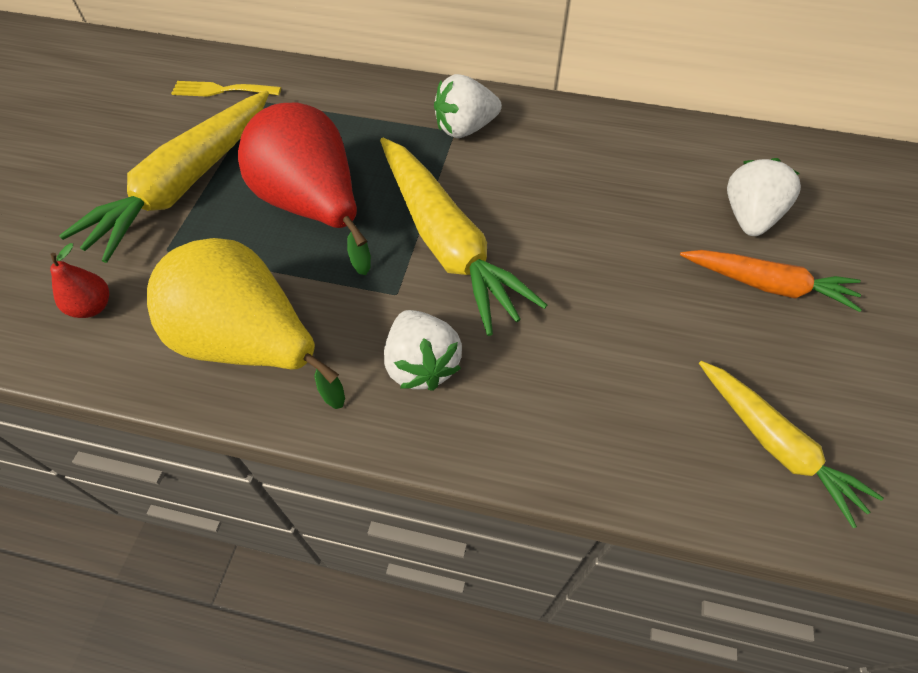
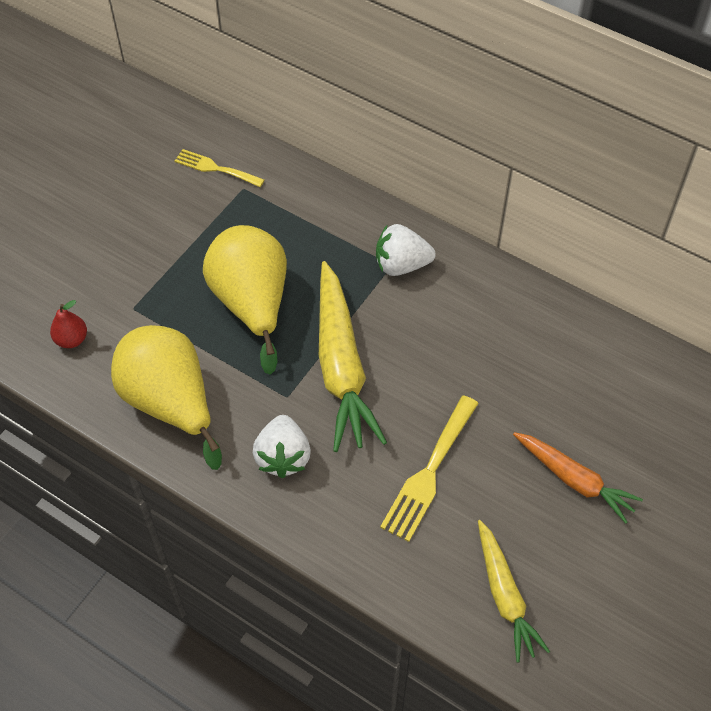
camera: 20 degrees right, 0 degrees up
yellow carrot [59,91,269,263] -> none
red pear [238,103,371,275] -> yellow pear [203,225,287,375]
white strawberry [727,158,801,236] -> none
none -> yellow fork [380,395,479,542]

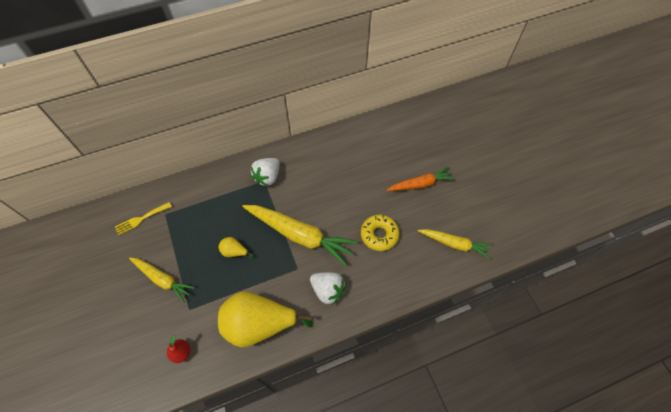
camera: 55 degrees left, 5 degrees up
yellow pear [203,225,287,375] -> yellow pear [219,237,254,259], size x0.42
yellow fork [380,395,479,542] -> yellow donut [361,215,400,251]
none -> yellow carrot [129,258,195,303]

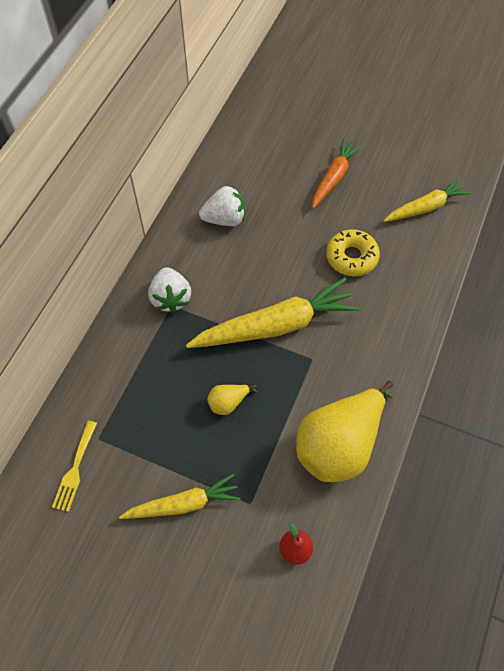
camera: 45 degrees left, 0 degrees up
white strawberry [310,272,346,305] -> white strawberry moved to [199,185,245,226]

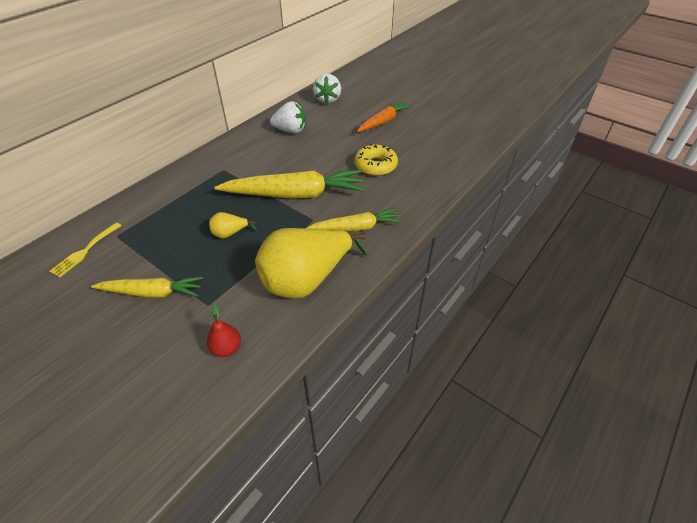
camera: 15 degrees right, 15 degrees down
white strawberry [148,267,191,313] -> white strawberry moved to [313,74,341,104]
yellow carrot [384,178,472,222] -> yellow carrot moved to [307,208,402,231]

